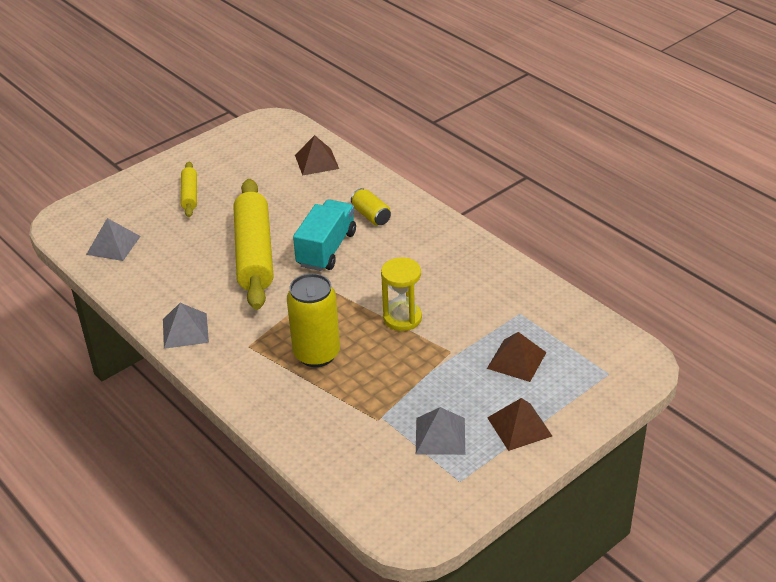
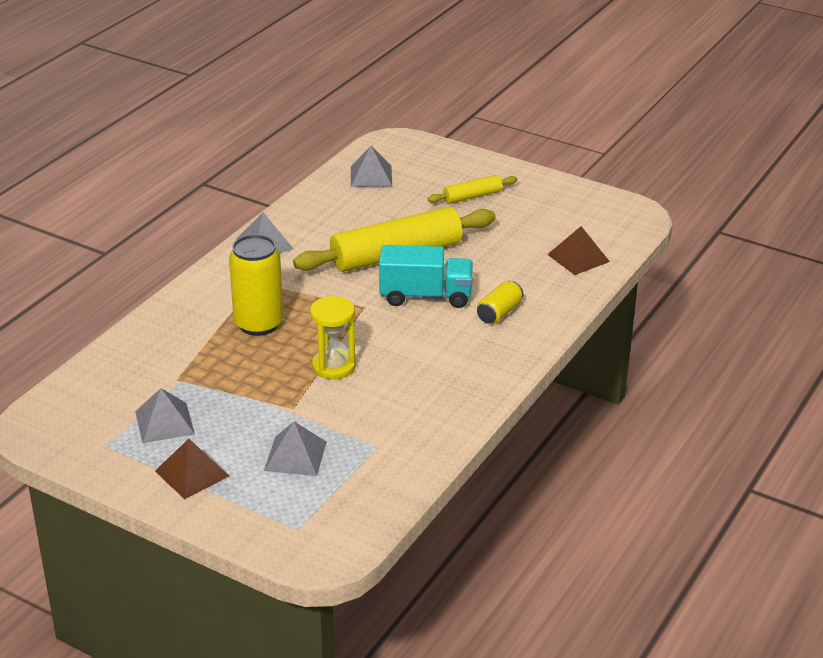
camera: 70 degrees right, 5 degrees down
brown pyramid [487,332,547,382] -> grey pyramid [264,421,327,476]

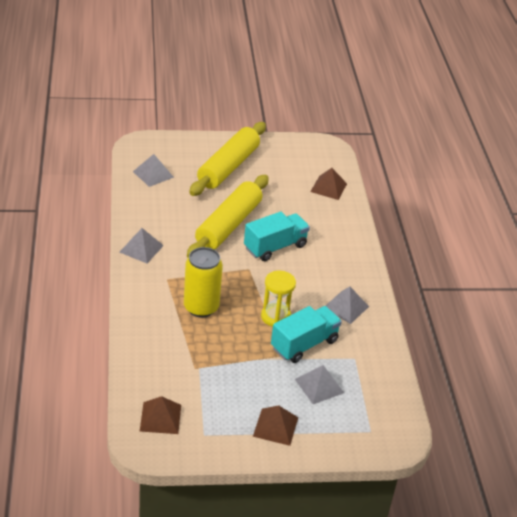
camera: 40 degrees left, 5 degrees up
grey pyramid [135,388,195,443] -> grey pyramid moved to [326,287,369,324]
yellow rolling pin [428,175,517,204] -> yellow rolling pin [189,122,266,196], size x2.08
yellow can [477,281,524,324] -> none
none -> brown pyramid [140,396,181,434]
none -> turquoise truck [271,306,342,363]

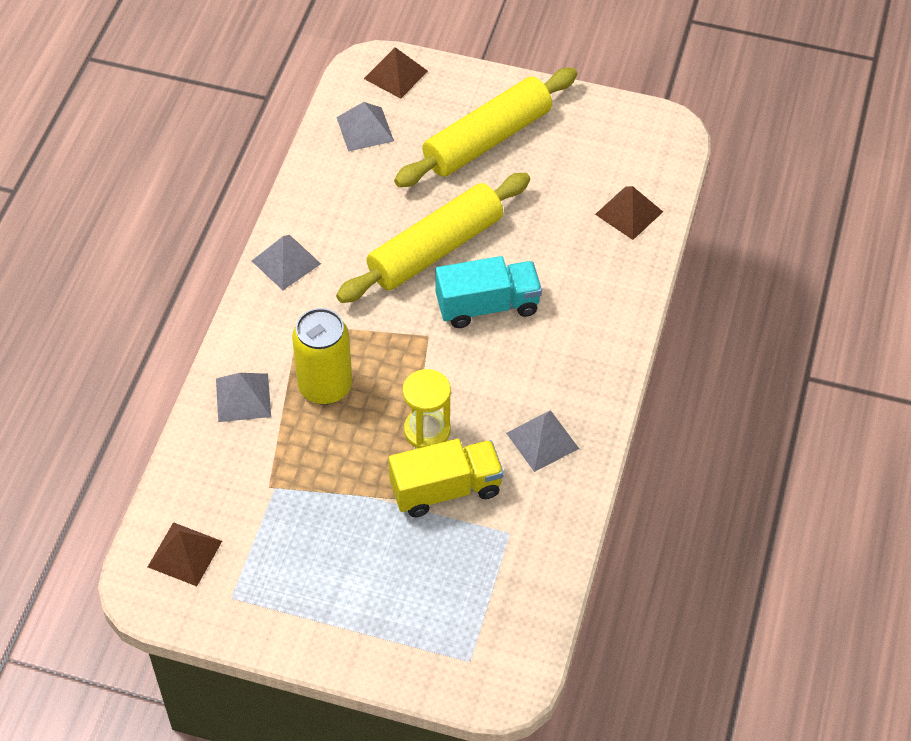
camera: 25 degrees right, 15 degrees up
brown pyramid [253,406,298,446] -> brown pyramid moved to [364,47,428,99]
turquoise truck [271,306,342,363] -> yellow truck [388,439,504,517]
grey pyramid [295,365,344,404] -> grey pyramid moved to [216,373,271,422]

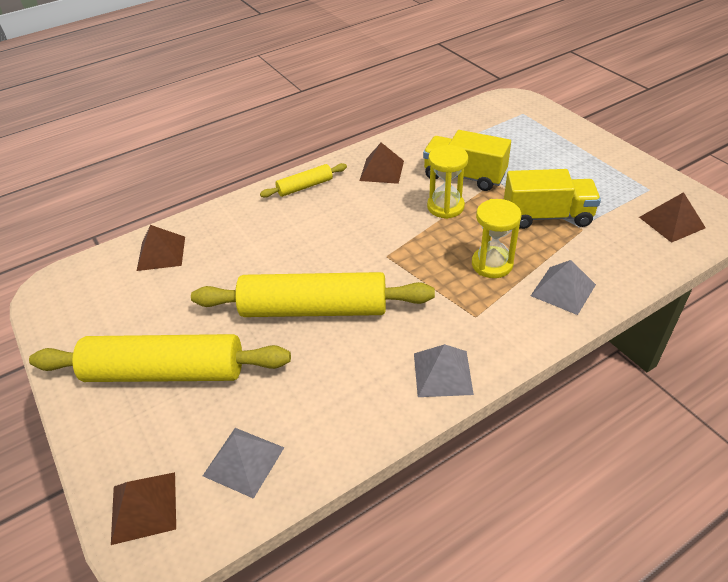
camera: 135 degrees left, 10 degrees down
yellow can [292,308,352,405] -> yellow hourglass [472,199,521,278]
turquoise truck [435,256,542,328] -> none
grey pyramid [506,410,579,472] -> brown pyramid [360,143,404,184]
none -> yellow rolling pin [260,163,347,198]
none -> yellow truck [504,169,601,229]

